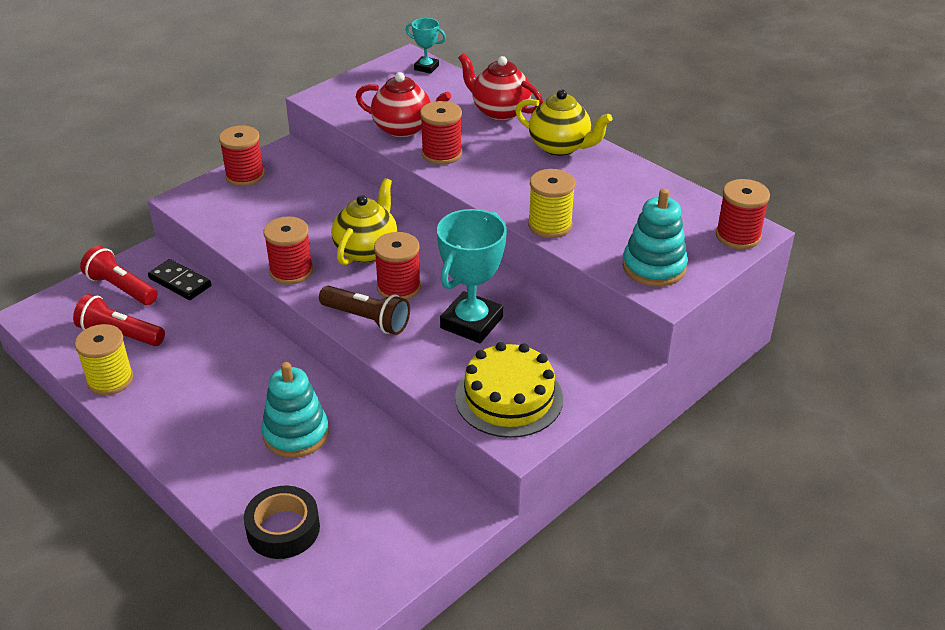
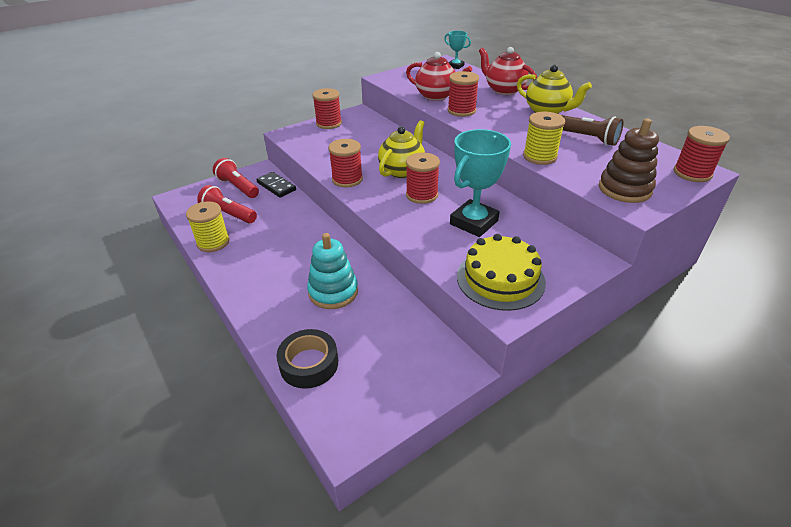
camera: 10 degrees right, 0 degrees up
brown flashlight [319,286,410,335] -> brown flashlight moved to [561,115,623,146]
turquoise stacking toy [622,188,688,287] -> brown stacking toy [599,119,659,203]

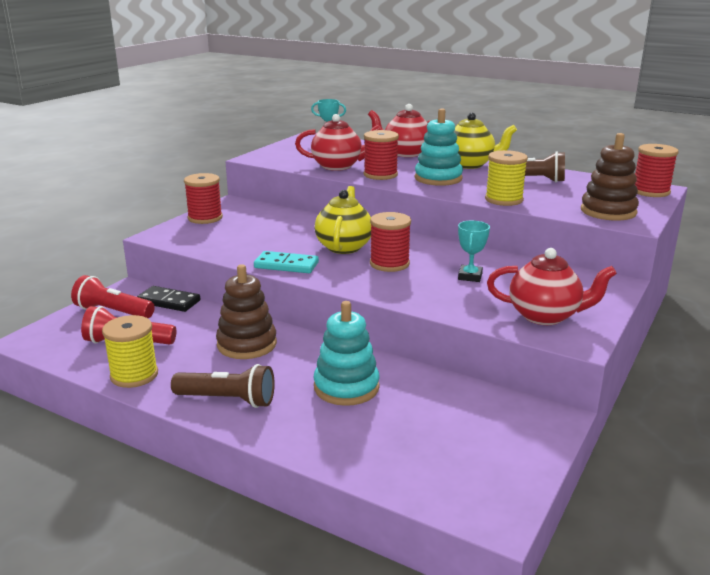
camera: 25 degrees left, 15 degrees down
black tape [277,329,338,389] -> none
red spool [328,139,363,187] -> turquoise domino [254,251,319,273]
turquoise trophy [450,129,511,237] -> turquoise trophy [458,220,490,282], size x0.52
yellow cake [457,234,546,311] -> red teapot [487,248,617,325]
none -> brown flashlight [171,364,275,408]
none -> brown stacking toy [216,264,277,359]
none -> turquoise stacking toy [415,108,463,186]

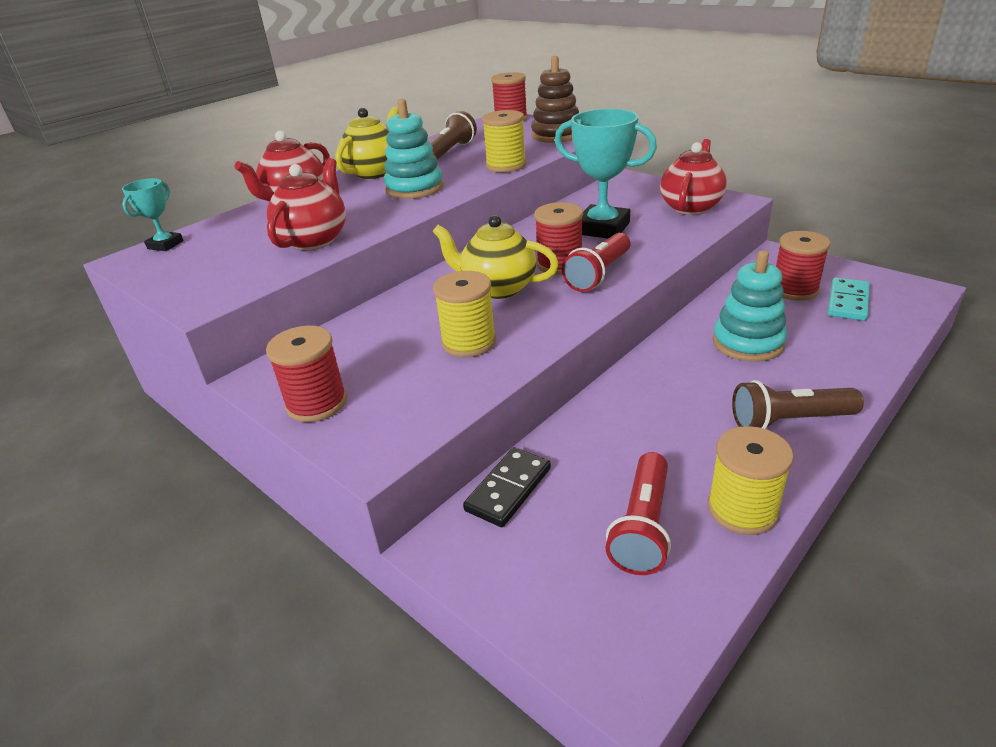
camera: 75 degrees left, 10 degrees up
red flashlight [71,275,155,318] -> red flashlight moved to [562,233,630,292]
brown flashlight [171,364,275,408] -> brown flashlight turned 120 degrees counterclockwise [732,380,864,429]
brown stacking toy [216,264,277,359] -> none
turquoise domino [254,251,319,273] -> turquoise domino moved to [828,277,870,321]
red spool [364,130,399,180] -> red spool moved to [776,231,831,301]
turquoise trophy [458,220,490,282] -> turquoise trophy [555,109,657,238], size x1.94
none -> yellow spool [433,271,496,358]

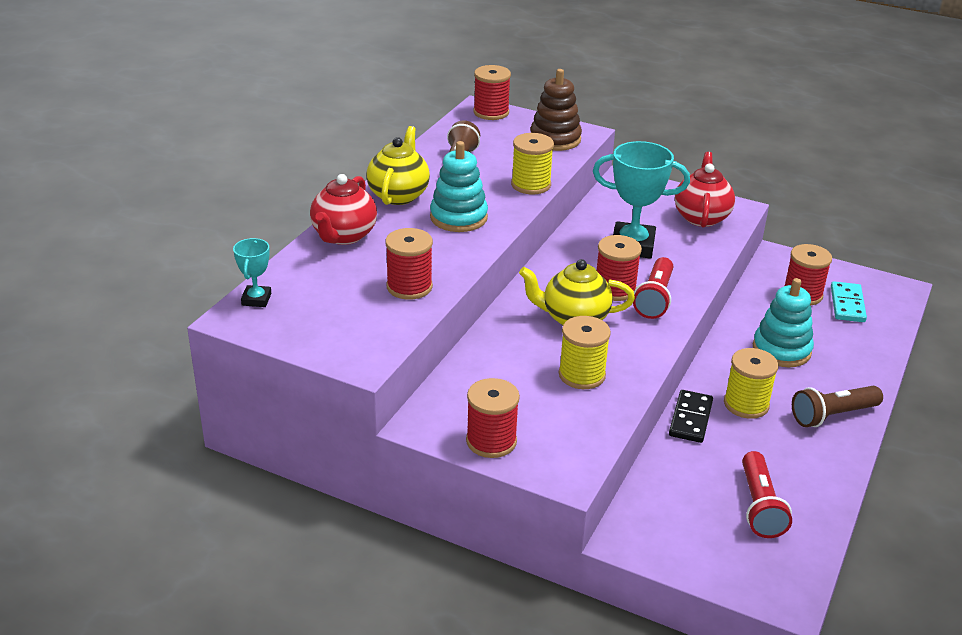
camera: 20 degrees left, 0 degrees up
red teapot [267,158,346,250] -> red spool [385,228,433,300]
black domino [463,447,551,527] -> black domino moved to [669,390,713,443]
yellow spool [708,426,794,535] -> yellow spool moved to [724,348,779,419]

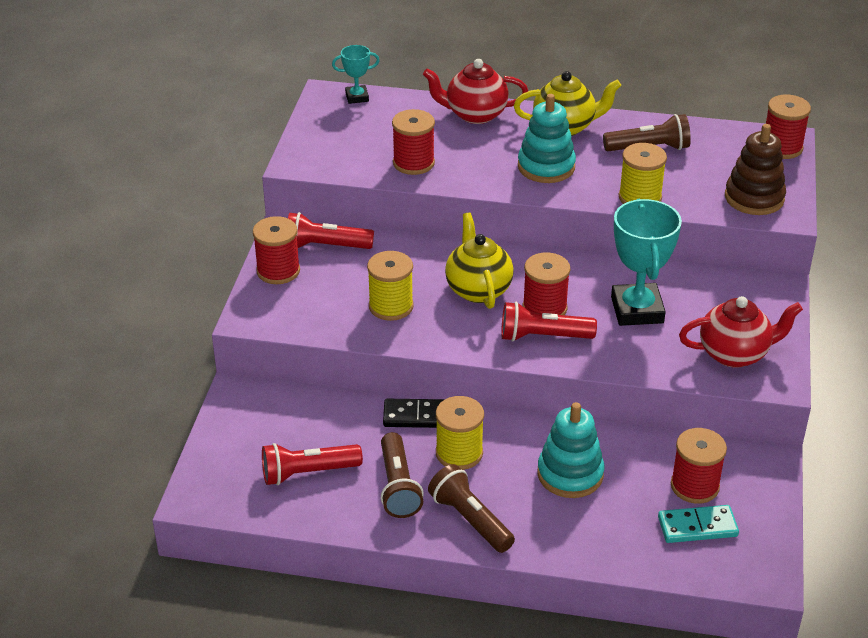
camera: 75 degrees right, 5 degrees up
none -> red flashlight [288,212,374,249]
none -> brown flashlight [381,432,424,518]

